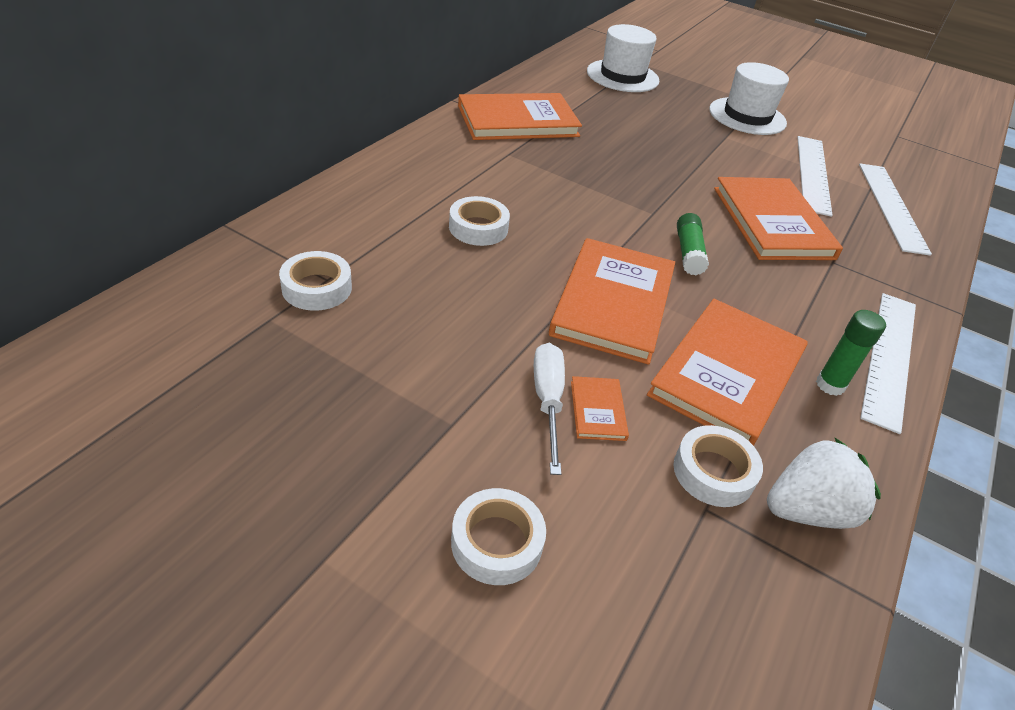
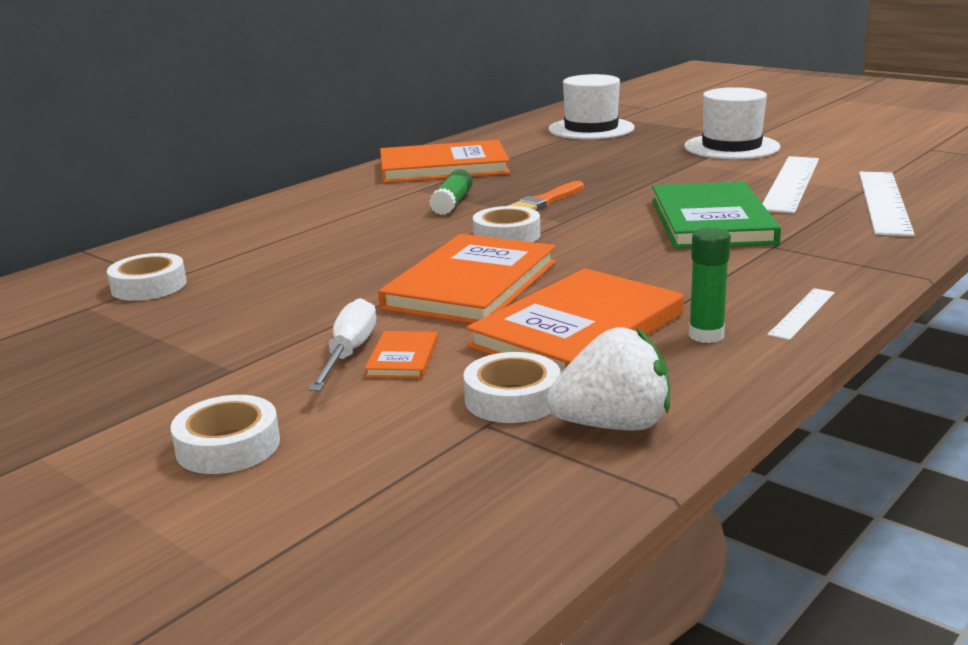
camera: 15 degrees right, 20 degrees down
white tape [449,196,510,246] -> white tape moved to [473,206,540,242]
green glue stick [677,213,709,275] -> green glue stick moved to [429,169,473,215]
orange book [714,177,843,260] -> green book [652,182,781,249]
white ruler [860,293,916,434] -> white ruler [767,288,835,340], size x0.50
none -> orange brush [508,181,584,210]

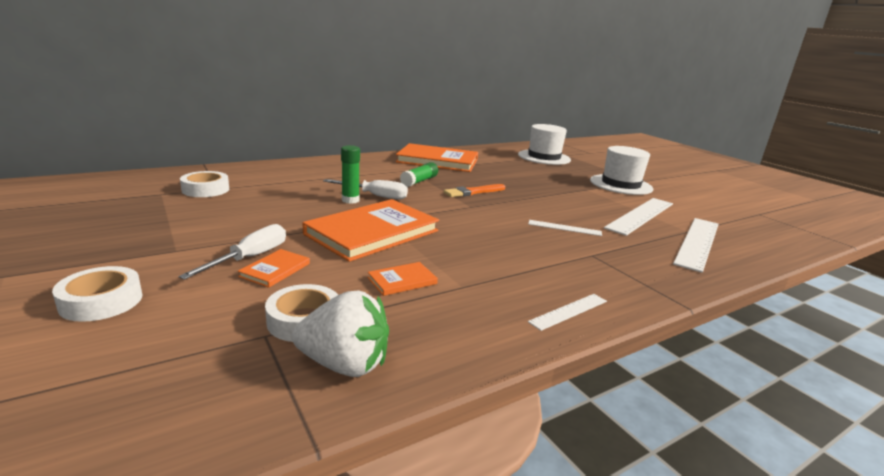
camera: 15 degrees right, 0 degrees up
orange book [466,268,684,373] -> orange book [368,262,438,296], size x0.43
white tape [473,206,540,242] -> none
green book [652,182,781,249] -> white ruler [528,220,602,236]
green glue stick [689,227,731,343] -> green glue stick moved to [341,145,360,204]
none -> white screwdriver [323,179,408,199]

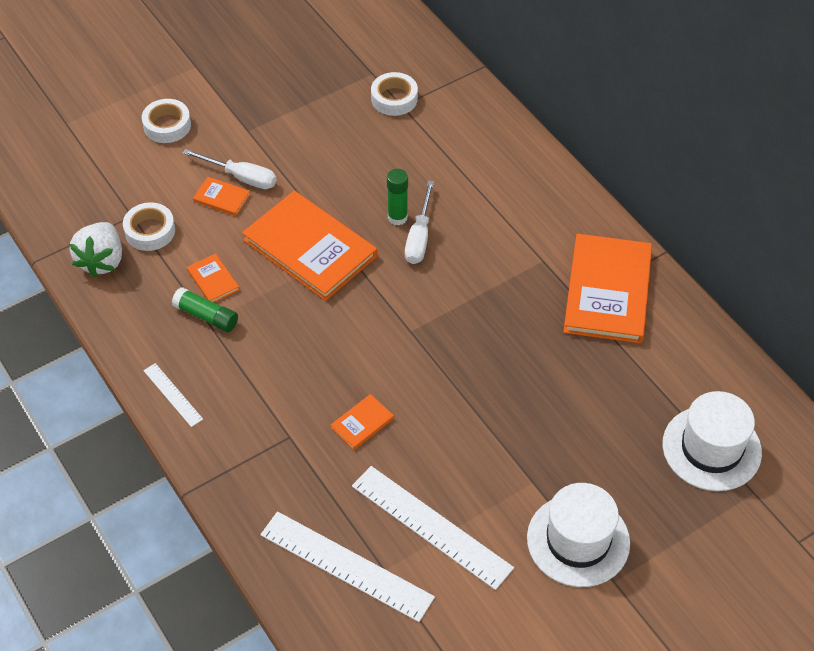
camera: 90 degrees right, 30 degrees up
green glue stick [400,162,438,187] -> green glue stick moved to [172,287,238,332]
orange brush [443,184,505,197] -> none
white ruler [528,220,602,236] -> orange book [331,394,394,450]

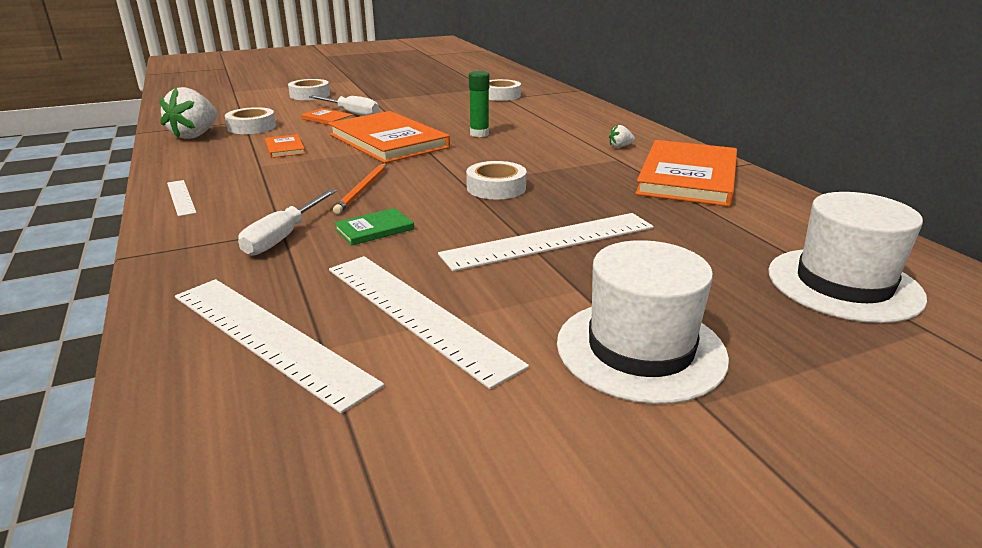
camera: 10 degrees right, 25 degrees down
green glue stick [172,287,238,332] -> none
orange book [331,394,394,450] -> green book [334,208,414,245]
white screwdriver [405,180,434,264] -> white screwdriver moved to [238,189,336,256]
none -> orange pencil [333,163,387,214]
none -> white ruler [438,213,654,271]
none -> white tape [466,161,527,199]
none -> white strawberry [609,125,635,148]

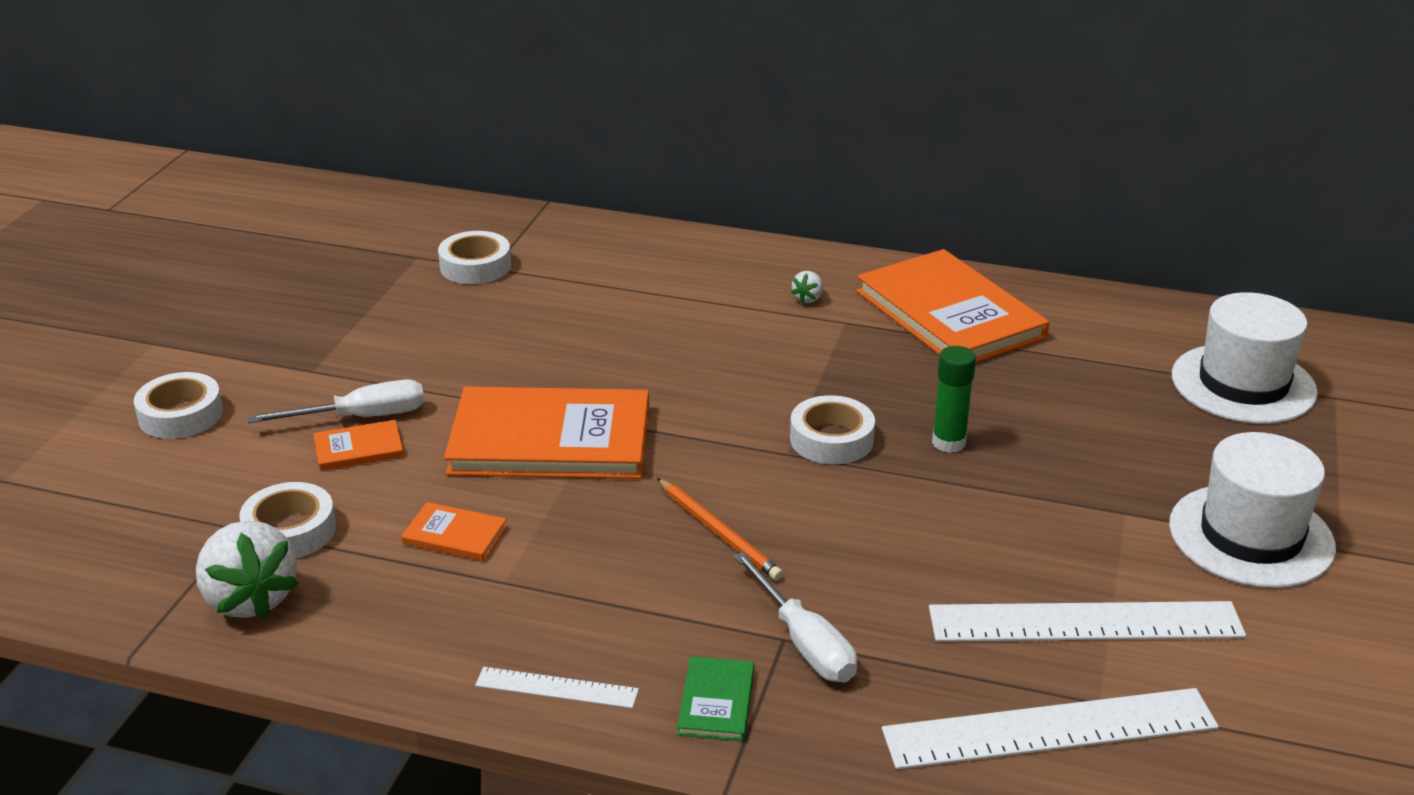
camera: 50 degrees left, 5 degrees up
green book [334,208,414,245] -> green book moved to [677,656,754,741]
white ruler [438,213,654,271] -> none
green glue stick [469,71,490,137] -> green glue stick moved to [932,346,976,453]

